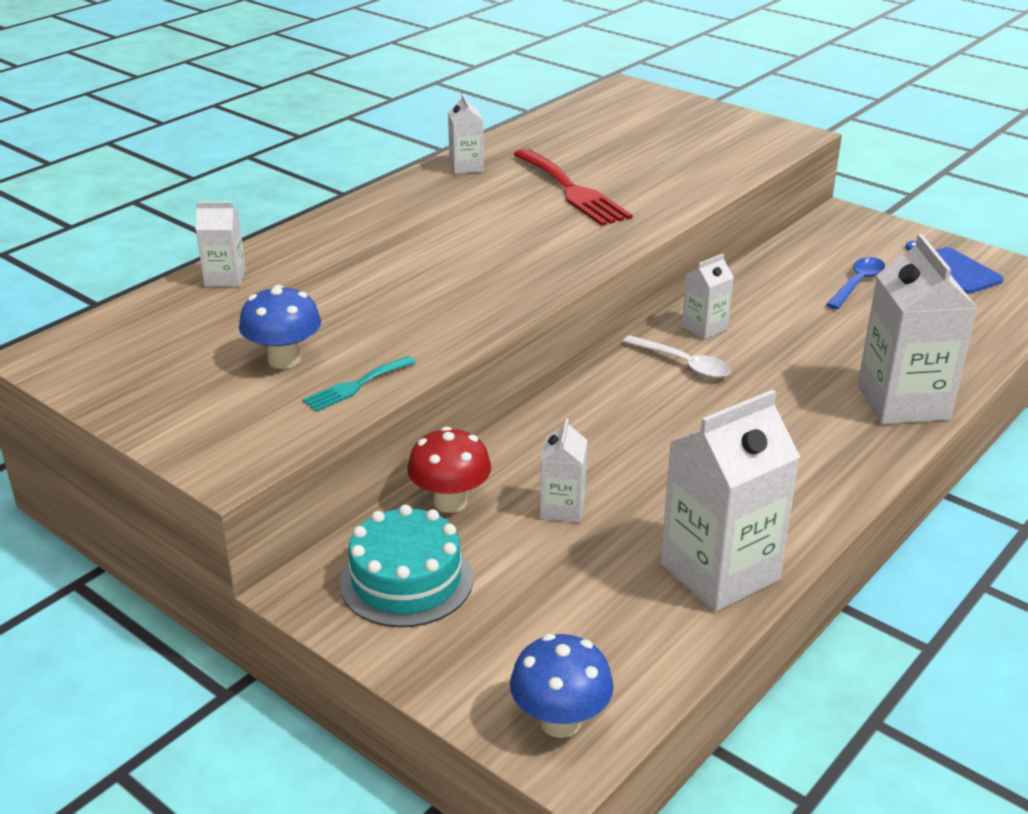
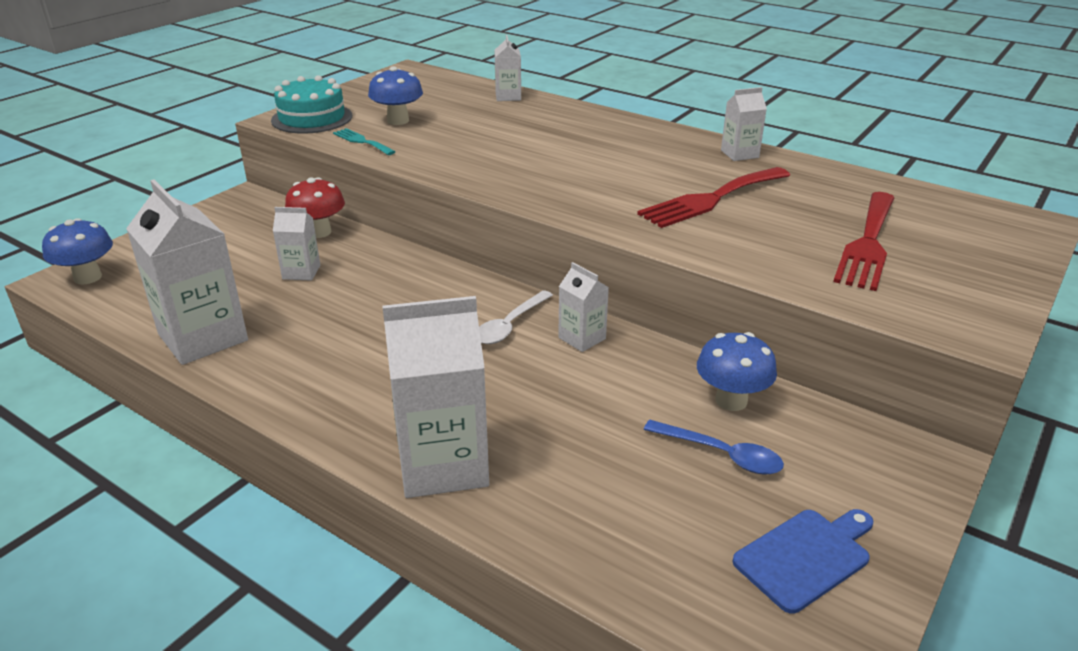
camera: 85 degrees right, 0 degrees up
turquoise cake [339,505,473,627] -> turquoise cake moved to [271,75,352,134]
none -> blue mushroom [697,332,777,411]
none -> red fork [833,192,894,291]

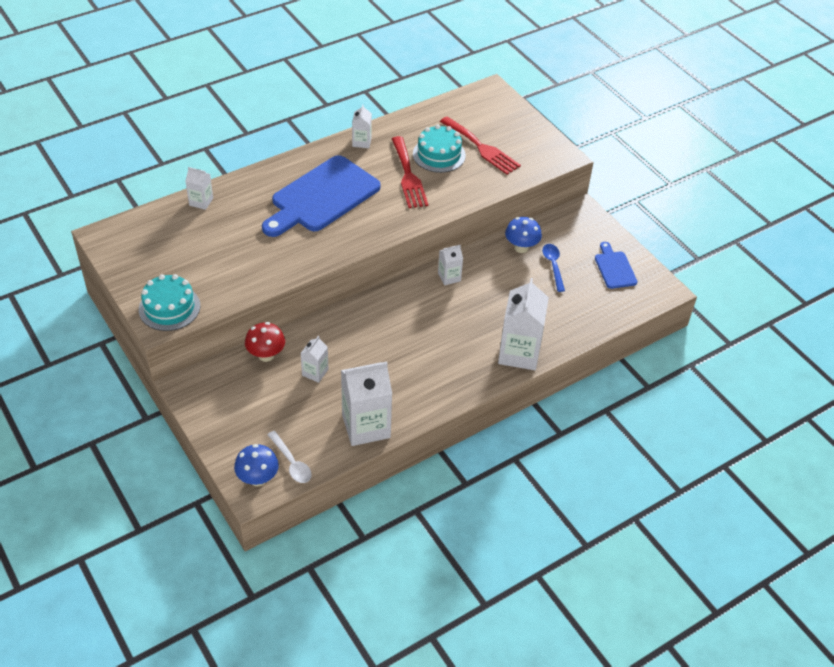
camera: 70 degrees left, 15 degrees up
turquoise fork [333,128,396,155] -> none
blue mushroom [368,66,423,125] -> none
white spoon [479,290,553,344] -> white spoon moved to [267,431,312,483]
blue spoon [644,420,784,475] -> blue spoon turned 60 degrees counterclockwise [542,244,565,292]
none -> blue cutting board [262,155,381,237]
none -> turquoise cake [413,124,466,173]

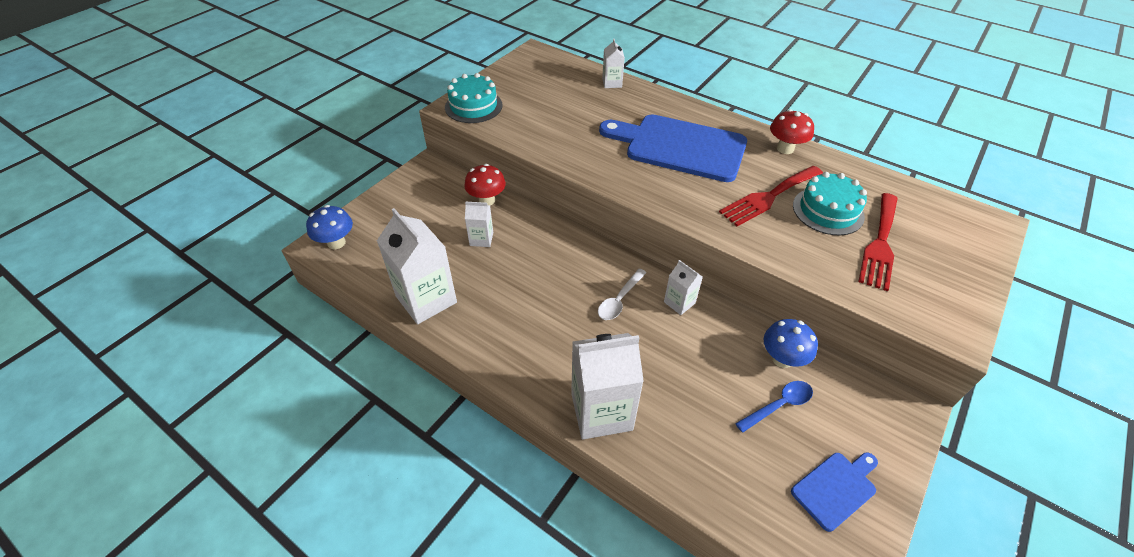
camera: 70 degrees right, 0 degrees up
white spoon [267,431,312,483] -> white spoon moved to [598,268,646,320]
white carton [352,104,372,148] -> red mushroom [770,109,814,154]

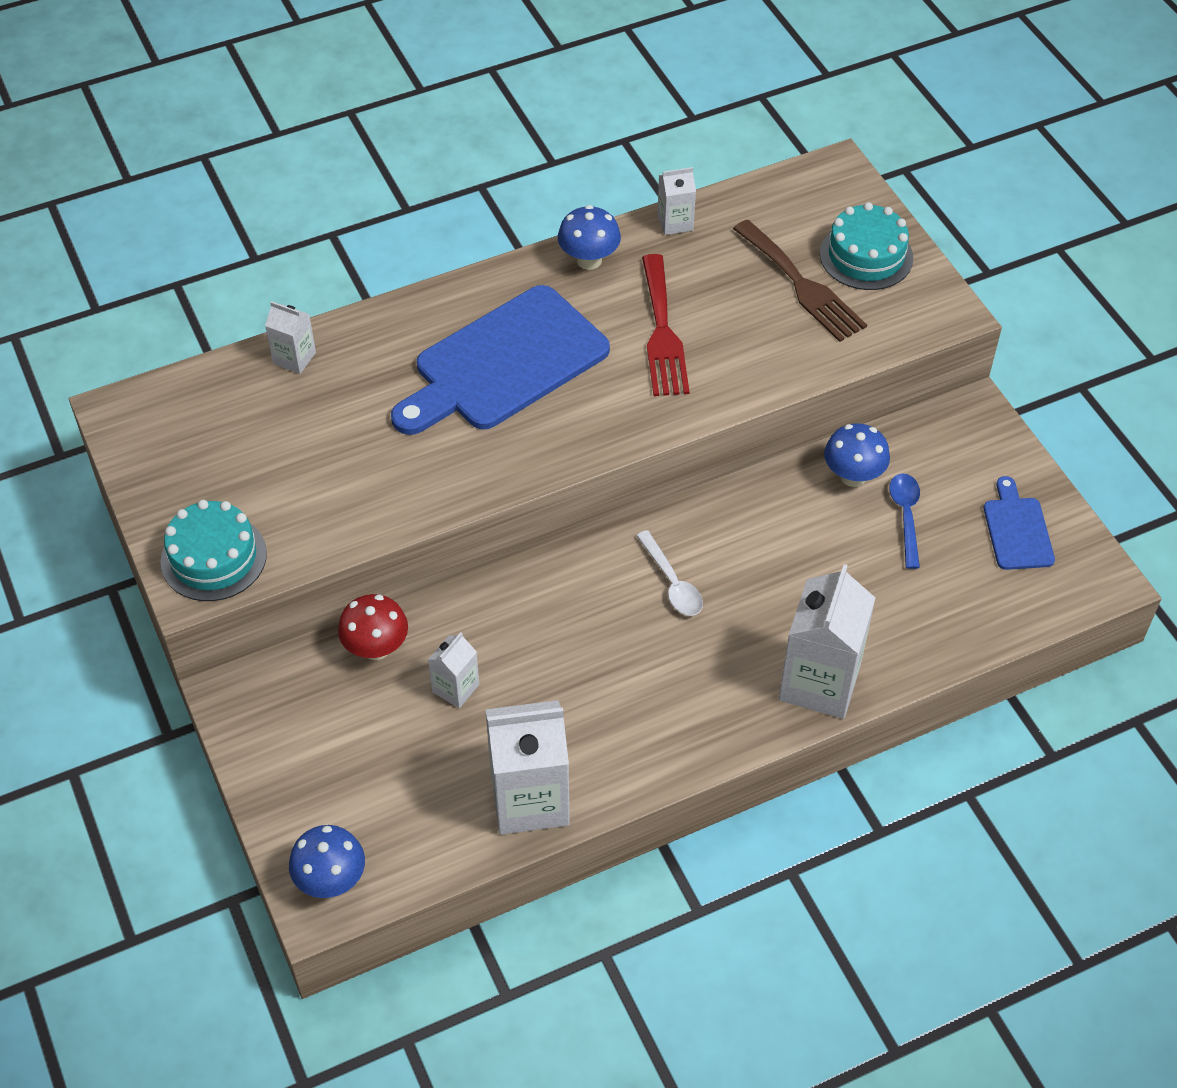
camera: 60 degrees left, 5 degrees up
white carton [664,260,703,315] -> white carton moved to [657,167,696,235]
red mushroom [770,109,814,154] -> blue mushroom [558,205,621,270]
turquoise cake [793,172,867,235] -> turquoise cake moved to [820,202,913,290]
red fork [858,193,898,291] -> brown fork [733,220,867,342]

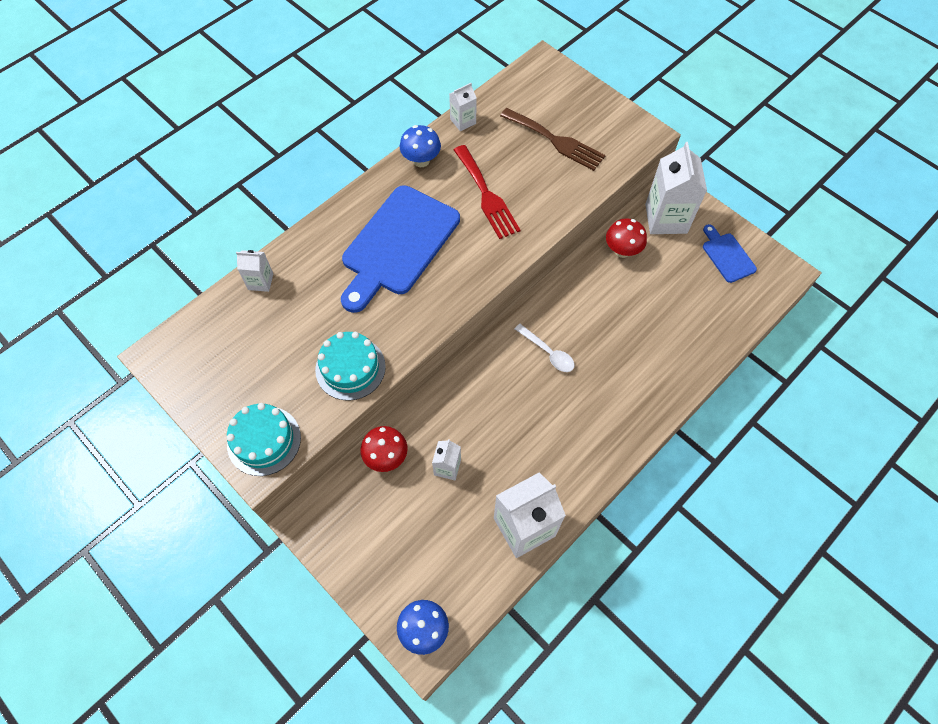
camera: 20 degrees left, 10 degrees up
white carton [779,564,875,719] -> white carton moved to [645,142,707,234]
turquoise cake [820,202,913,290] -> turquoise cake moved to [315,332,386,401]
blue mushroom [824,424,890,487] -> red mushroom [606,218,647,258]
blue spoon [889,473,920,569] -> none

